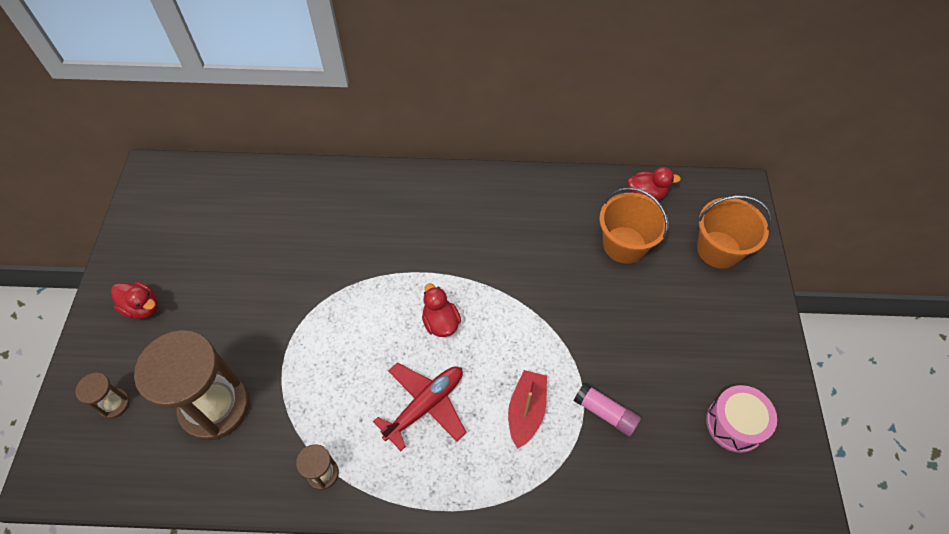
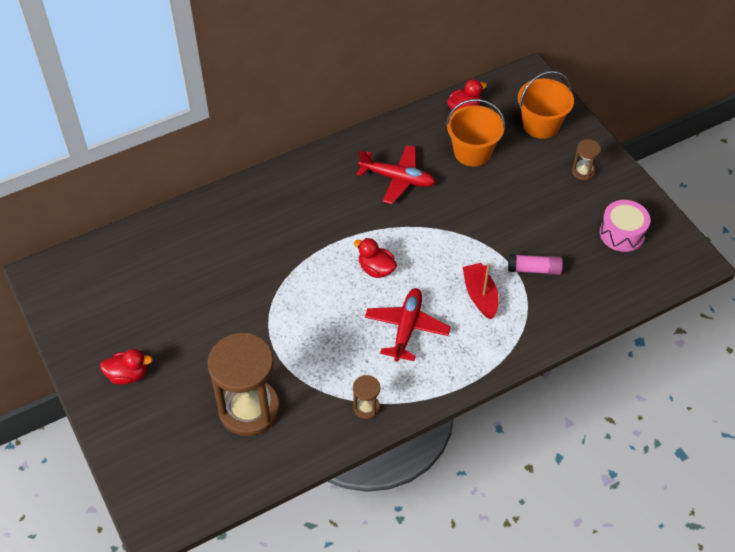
camera: 30 degrees left, 5 degrees down
brown hourglass [75,373,130,419] -> brown hourglass moved to [572,139,601,181]
none -> red plane [357,145,436,204]

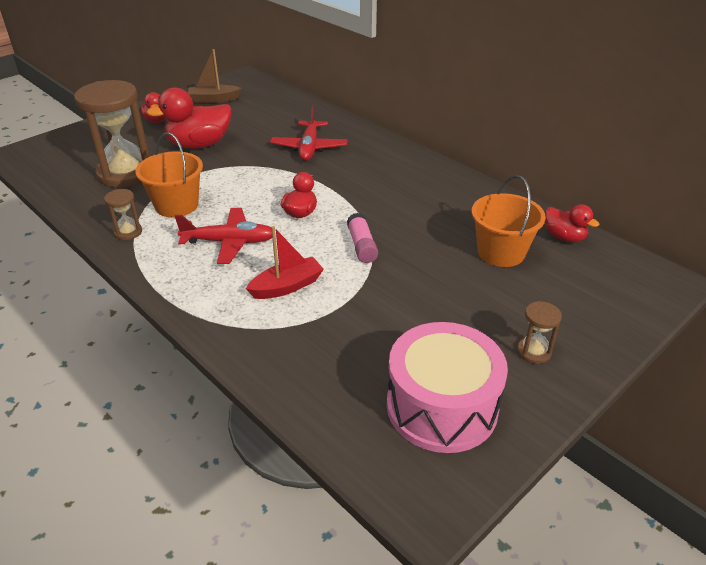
camera: 75 degrees right, 15 degrees down
red plane [357,145,436,204] -> red plane moved to [270,106,347,161]
pink glue stick [508,254,563,275] -> pink glue stick moved to [347,213,378,263]
orange bucket [518,71,574,139] -> orange bucket moved to [135,132,203,217]
pink drum [600,200,650,252] -> pink drum [387,322,508,453], size x1.60
none -> red duck [147,87,231,149]
none -> brown boat [188,49,242,103]

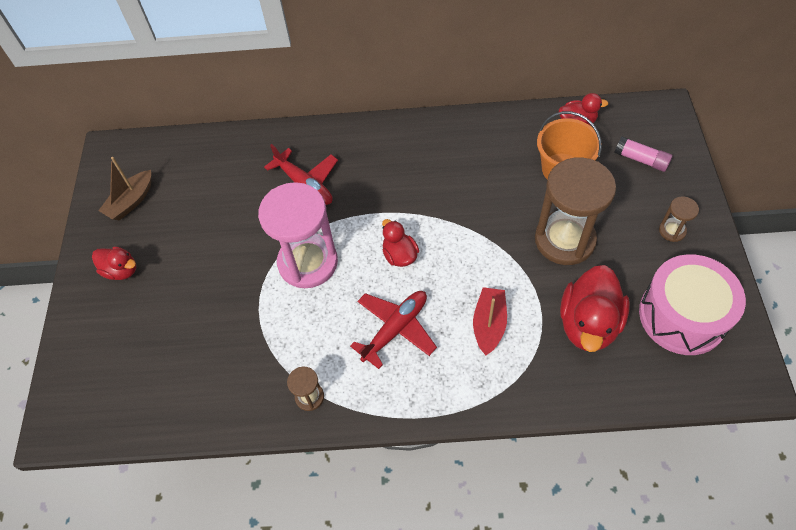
camera: 45 degrees left, 20 degrees up
brown hourglass [74,80,149,188] -> brown hourglass moved to [535,157,616,265]
orange bucket [135,132,203,217] -> none
red duck [147,87,231,149] -> red duck moved to [560,265,630,352]
pink glue stick [347,213,378,263] -> pink glue stick moved to [615,136,673,172]
none -> pink hourglass [258,182,338,288]

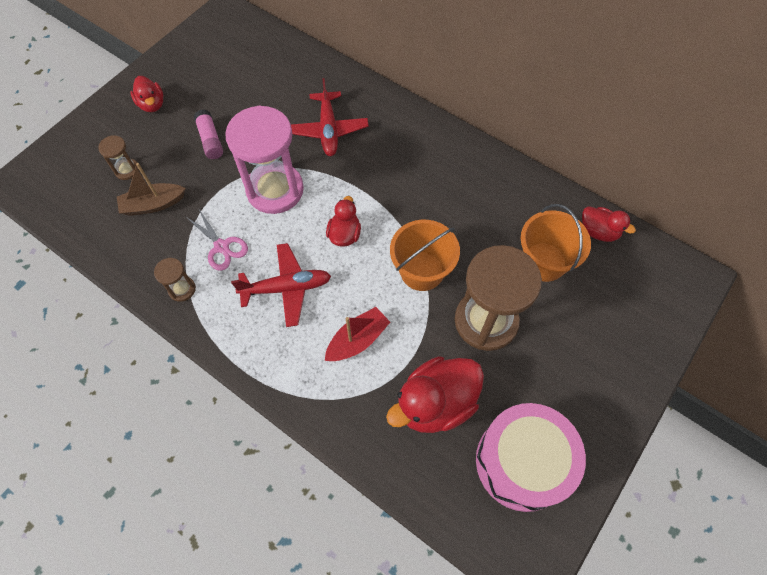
camera: 35 degrees right, 5 degrees up
brown boat [98,157,151,221] -> brown boat moved to [117,163,186,216]
pink glue stick [615,136,673,172] -> pink glue stick moved to [194,109,223,159]
brown hourglass [659,196,699,242] -> brown hourglass moved to [98,135,139,180]
none -> pink scissors [185,209,248,271]
none -> orange bucket [390,220,460,291]

